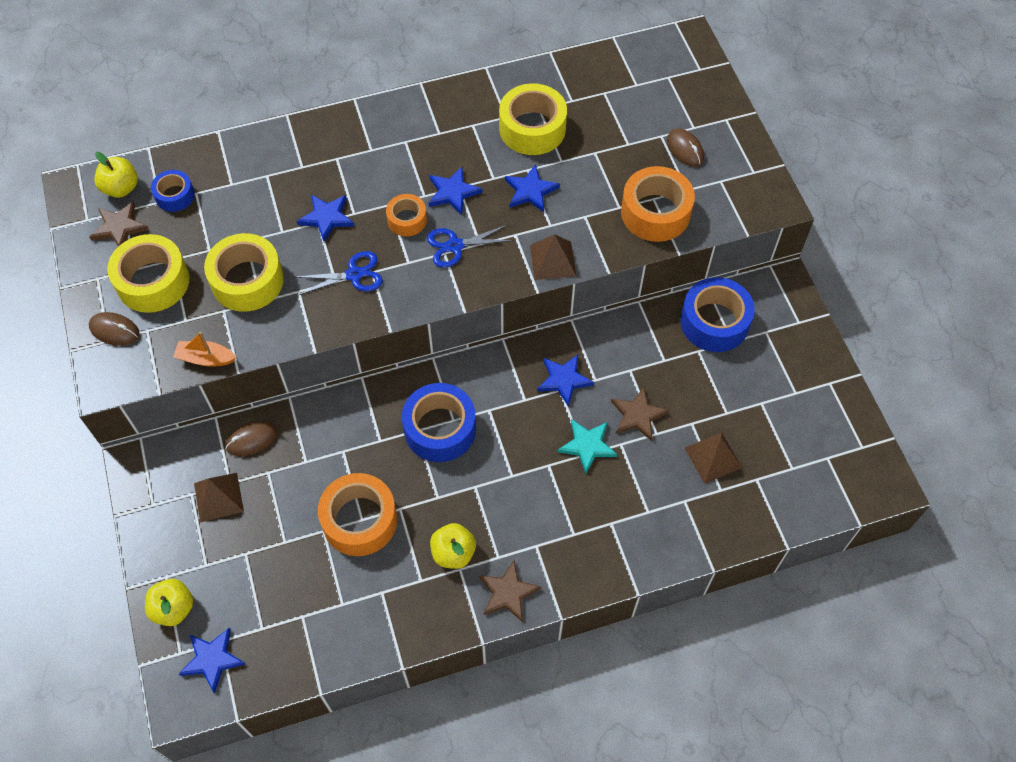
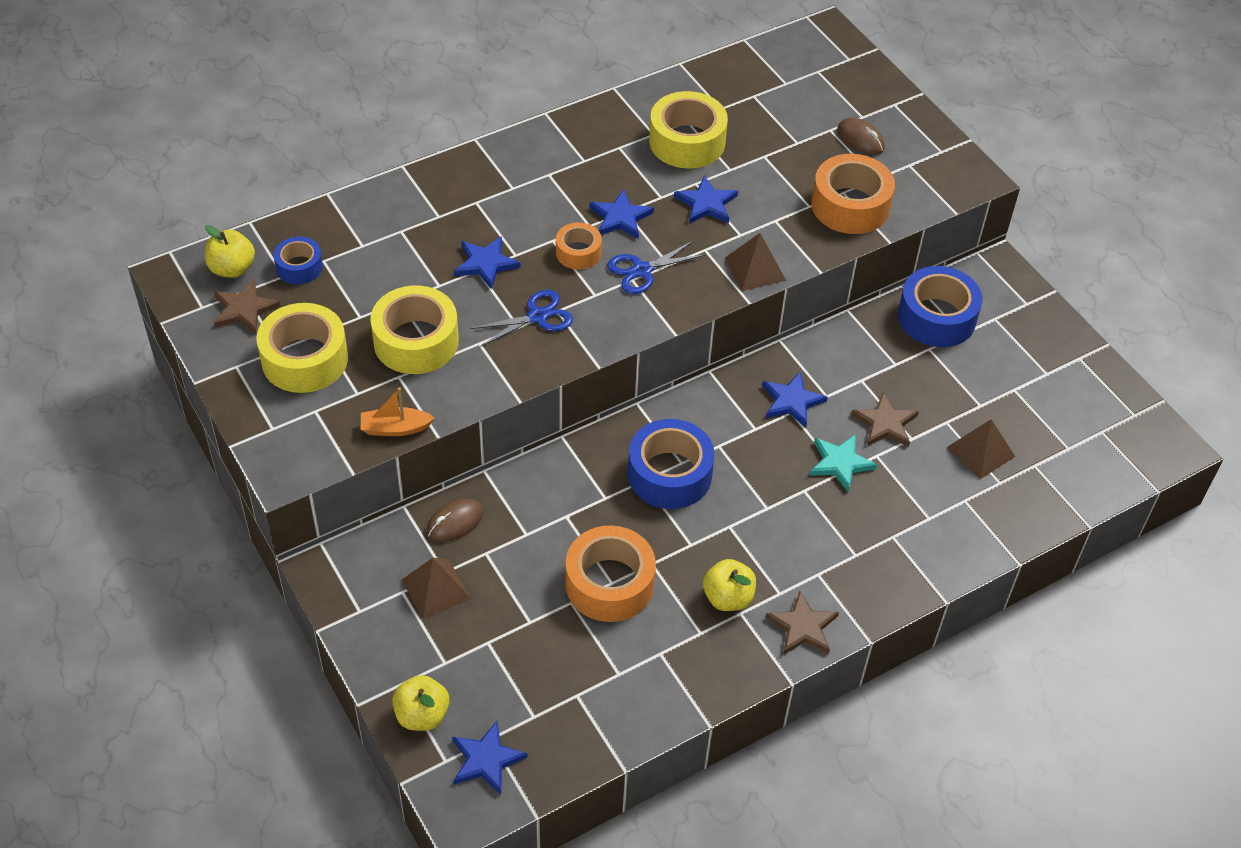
camera: 15 degrees left, 10 degrees down
brown mouse [89,312,140,346] -> none

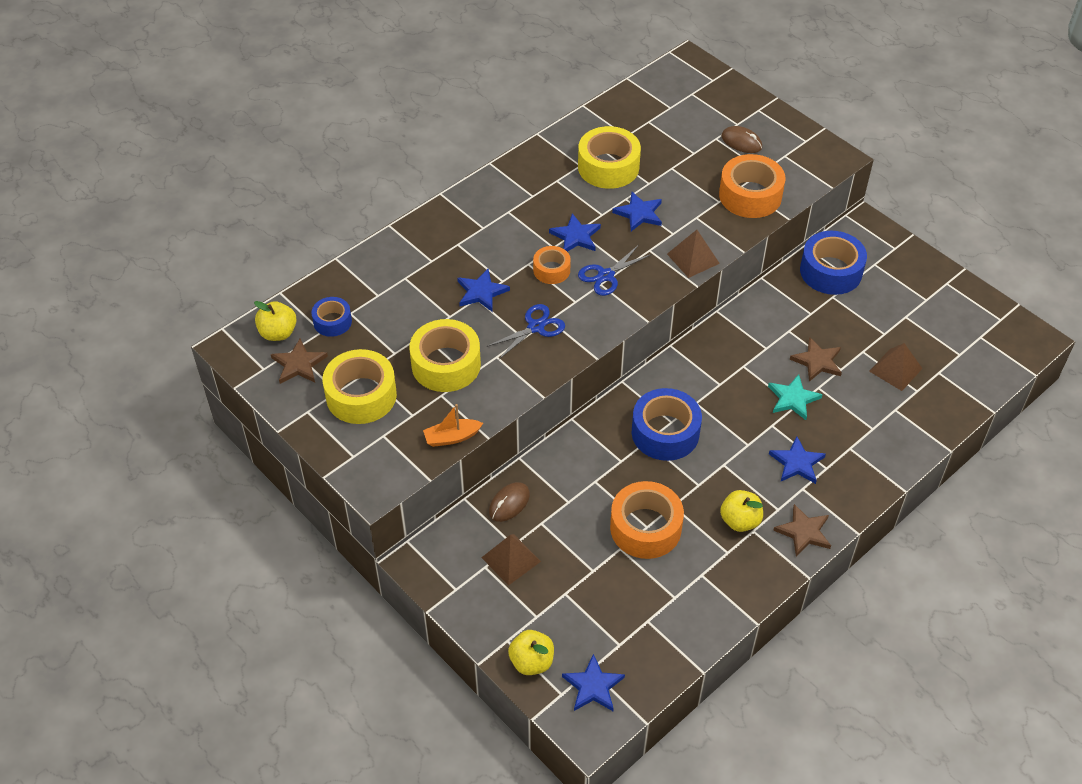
camera: 10 degrees left, 0 degrees up
blue star [762,371,828,427] -> blue star moved to [769,436,826,484]

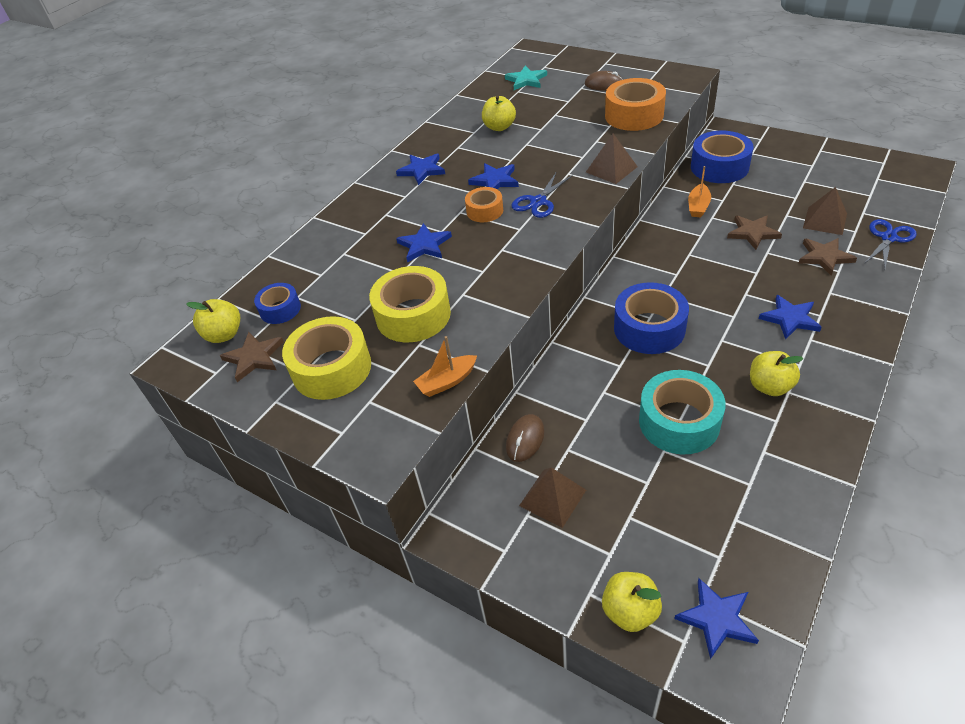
camera: 10 degrees left, 5 degrees down
blue scissors [486,304,565,359] -> blue scissors moved to [864,219,917,269]
yellow tape [578,126,641,189] -> yellow apple [482,95,516,131]
orange tape [610,481,684,559] -> turquoise tape [639,370,726,454]
blue star [612,192,662,231] -> blue star moved to [396,154,445,185]
turquoise star [768,374,823,420] -> turquoise star moved to [505,66,547,90]
brown star [773,504,831,556] -> brown star moved to [799,238,857,276]
none -> orange boat [688,166,711,217]

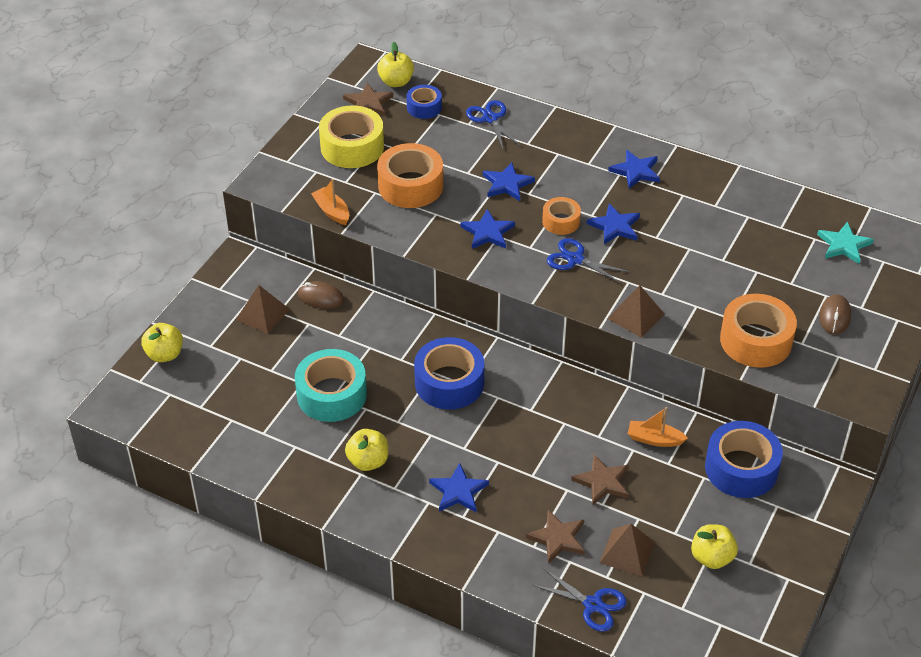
camera: 80 degrees right, 0 degrees up
yellow tape [369,266,451,342] -> orange tape [377,143,443,208]
yellow apple [482,95,516,131] -> yellow apple moved to [691,524,738,569]
blue star [674,578,759,659] -> blue star moved to [461,209,515,249]
none -> blue scissors [466,100,520,149]

